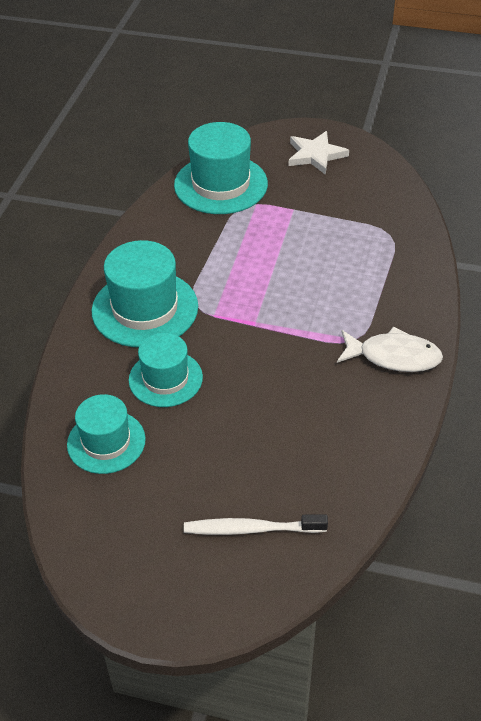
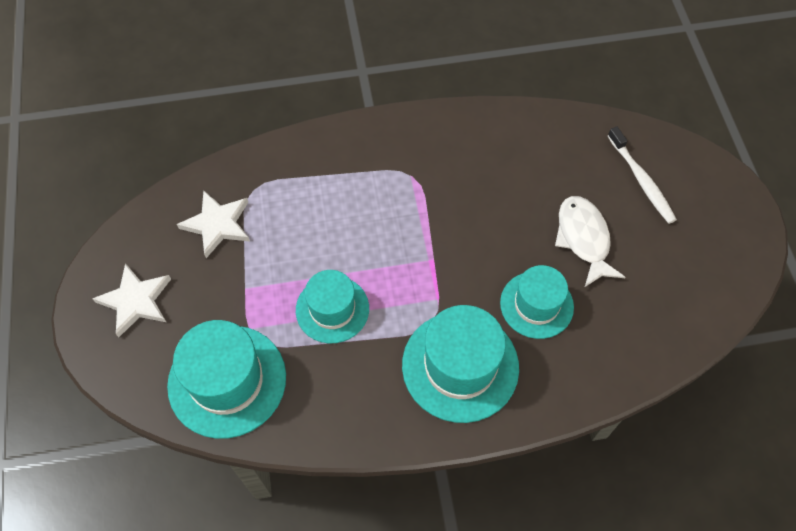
camera: 115 degrees left, 15 degrees up
turquoise hat [67,394,146,474] -> turquoise hat moved to [296,270,369,343]
white fish [337,326,443,372] -> white fish moved to [555,196,625,288]
none -> white star [177,191,250,258]

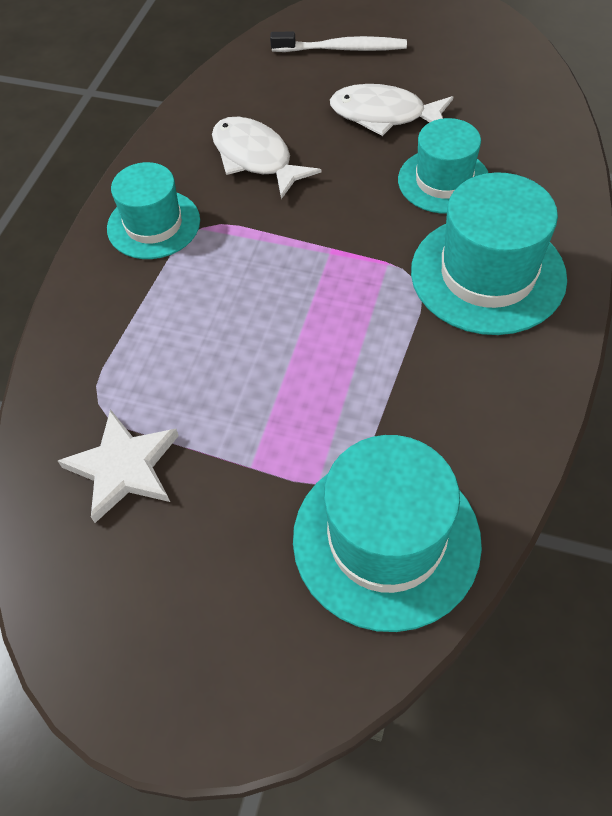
camera: 60 degrees left, 5 degrees down
white star [92,263,171,337] -> none
turquoise hat [296,270,369,343] -> turquoise hat moved to [107,162,200,259]
none -> white fish [212,117,321,199]

